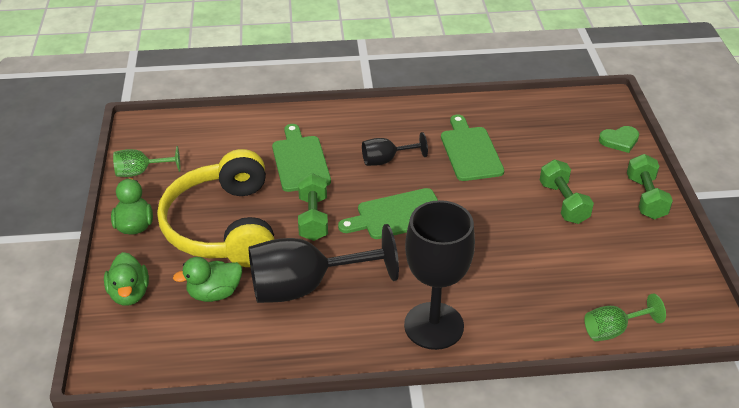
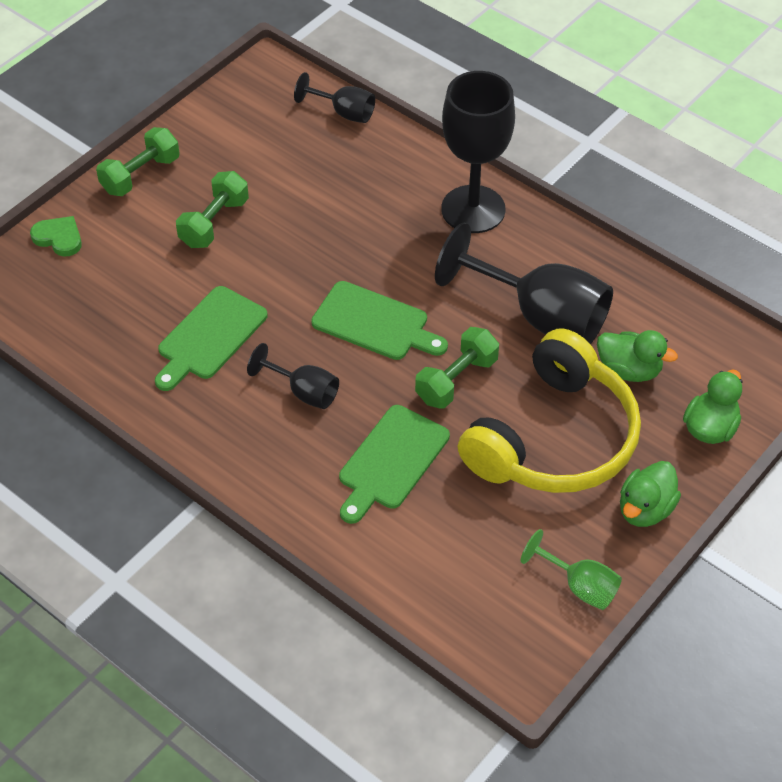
camera: 135 degrees left, 10 degrees up
green goblet [584,293,666,341] -> black goblet [294,72,375,123]

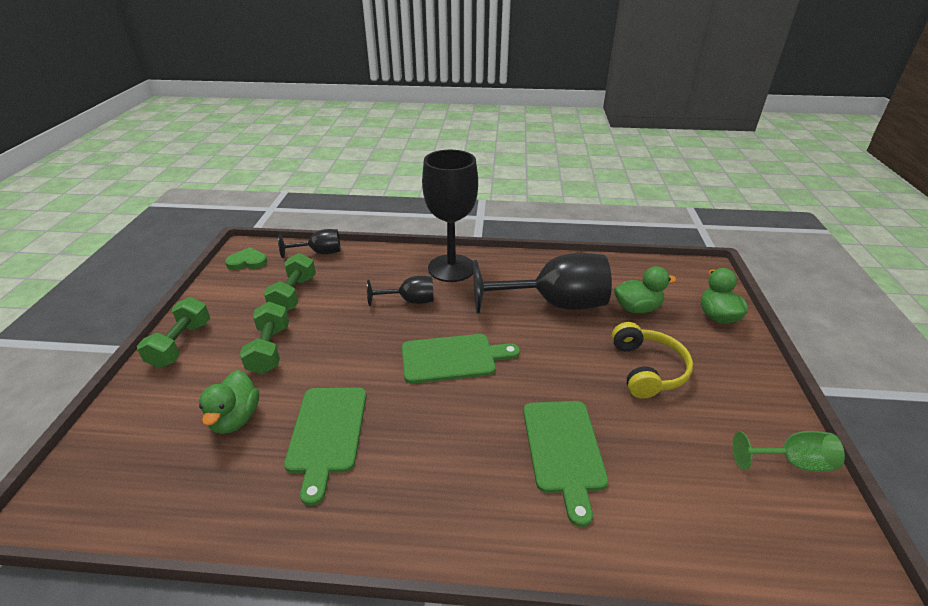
camera: 35 degrees left, 15 degrees down
green heart [30,216,82,257] -> green heart moved to [225,247,267,270]
black goblet [247,343,339,409] -> black goblet moved to [367,276,434,306]
green dumbbell [415,327,499,409] -> green dumbbell moved to [264,253,316,311]
yellow headphones [458,328,641,493] -> yellow headphones [612,322,693,399], size x0.57
green duck [620,461,681,527] -> green duck moved to [199,370,259,434]

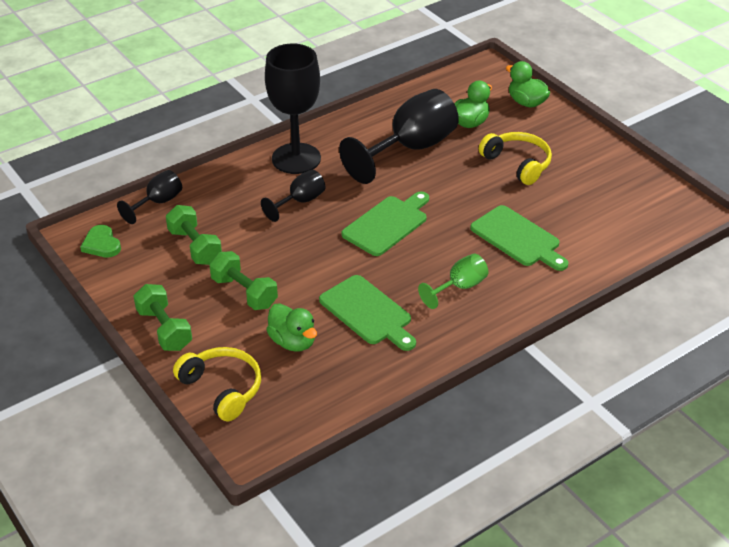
camera: 40 degrees left, 5 degrees up
green heart [225,247,267,270] -> green heart turned 75 degrees counterclockwise [80,225,121,258]
green goblet [733,431,845,472] -> green goblet moved to [418,254,489,309]
none -> yellow headphones [173,347,261,421]

